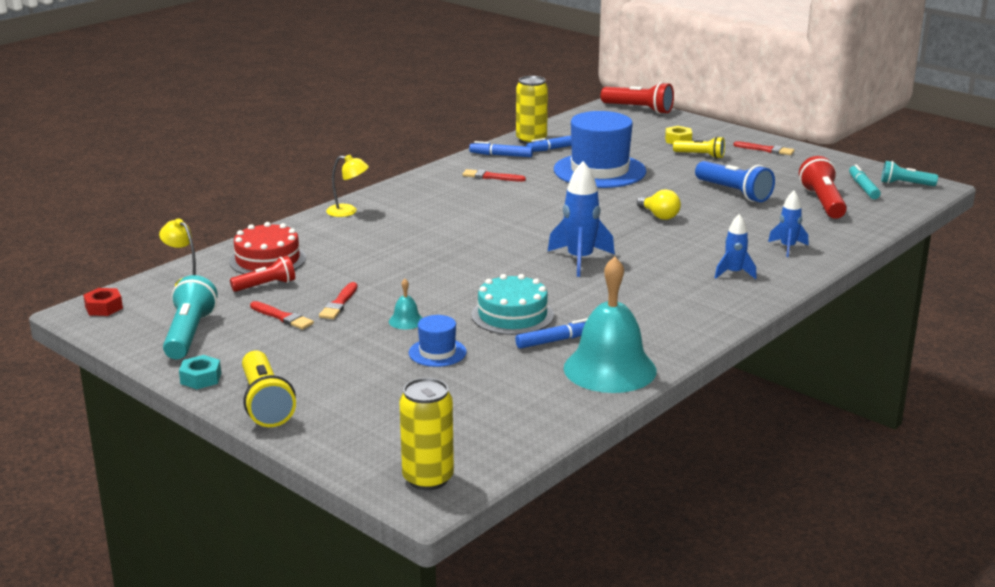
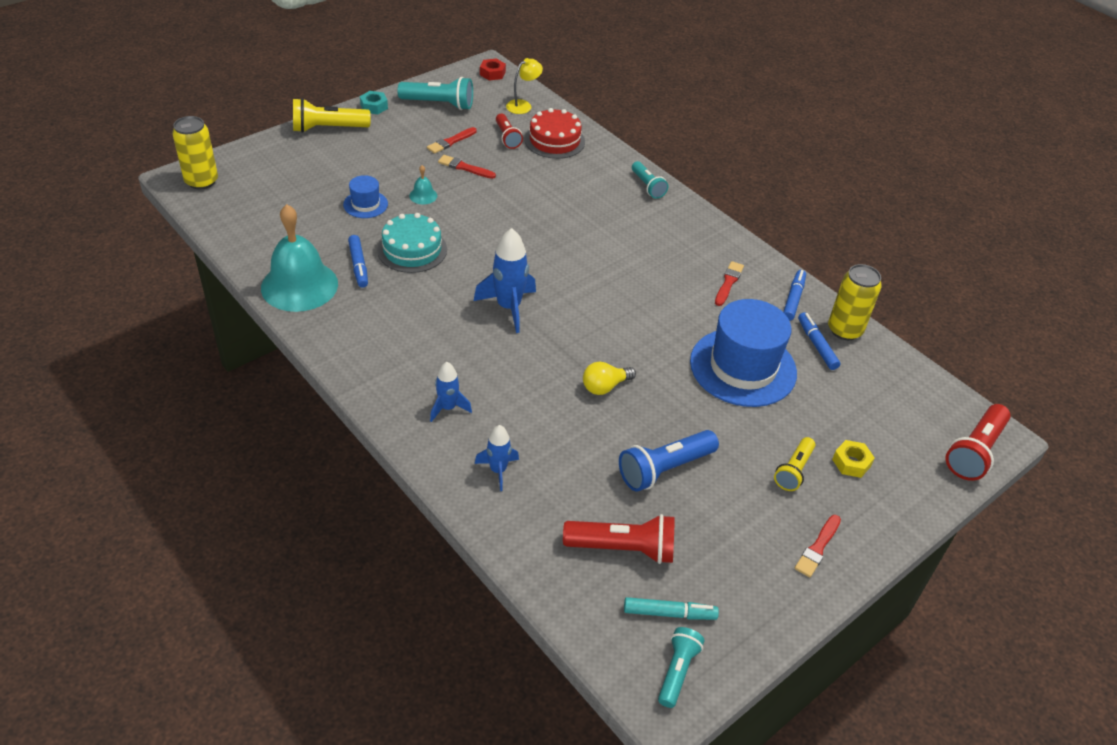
camera: 95 degrees right, 20 degrees up
yellow lamp [326,155,369,217] -> turquoise flashlight [632,161,669,199]

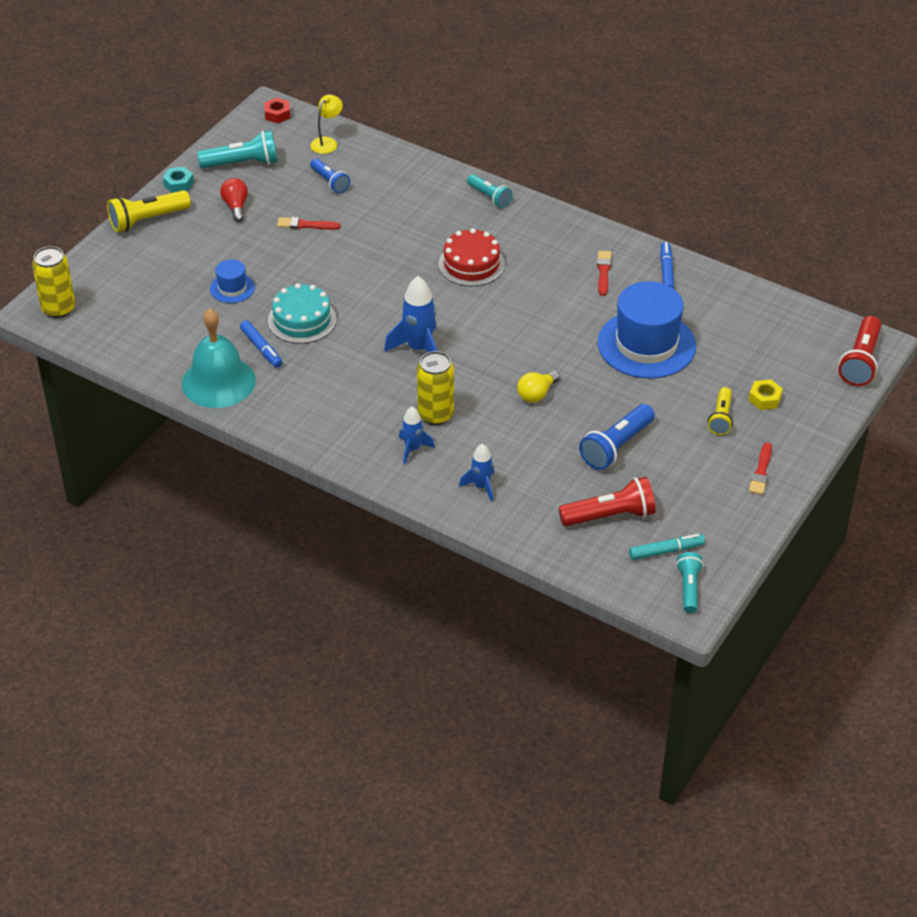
camera: 15 degrees left, 0 degrees up
turquoise bell [409,165,437,204] -> none
red brush [427,127,477,154] -> none
red flashlight [496,114,523,149] -> blue flashlight [310,158,350,193]
red cake [525,108,585,159] -> red cake moved to [438,228,505,287]
blue marker [798,312,840,370] -> none
yellow can [828,264,882,340] -> yellow can moved to [417,351,454,425]
none -> red light bulb [220,178,248,222]

